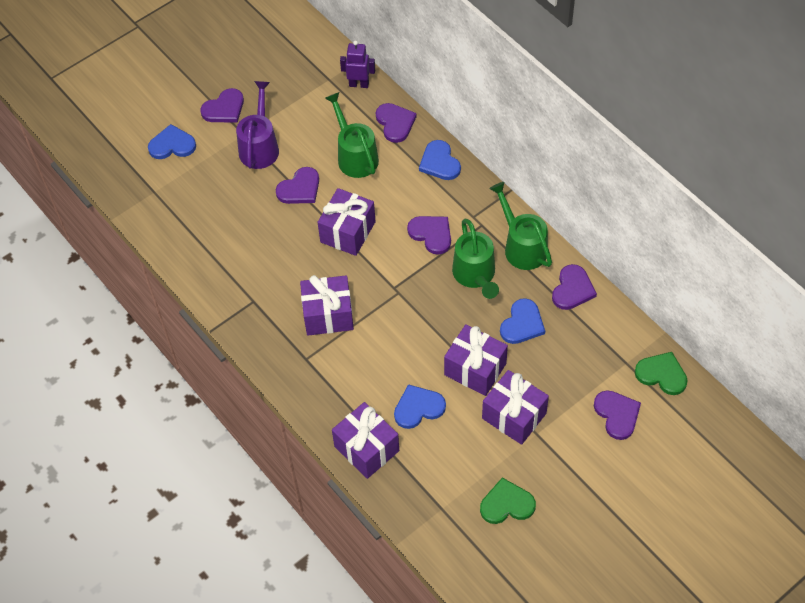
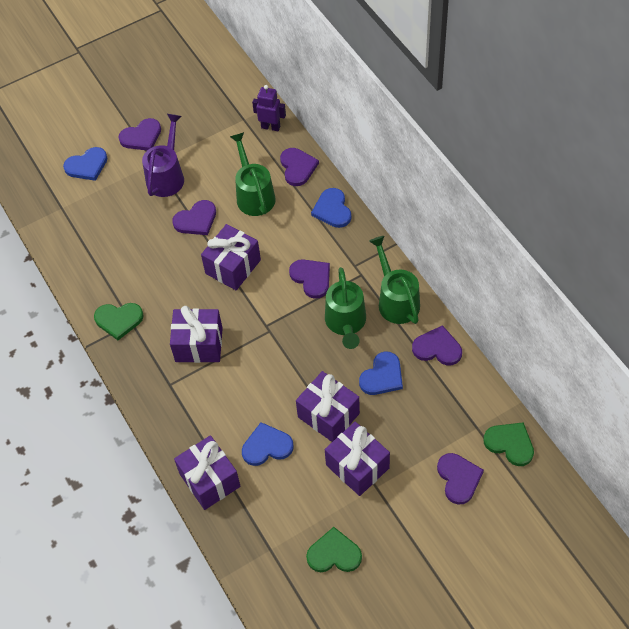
camera: 10 degrees right, 0 degrees up
blue heart [148,124,196,159] -> blue heart turned 150 degrees clockwise [63,147,108,181]
purple heart [552,264,597,310] -> purple heart turned 105 degrees counterclockwise [412,325,462,365]
none -> green heart [94,303,143,340]

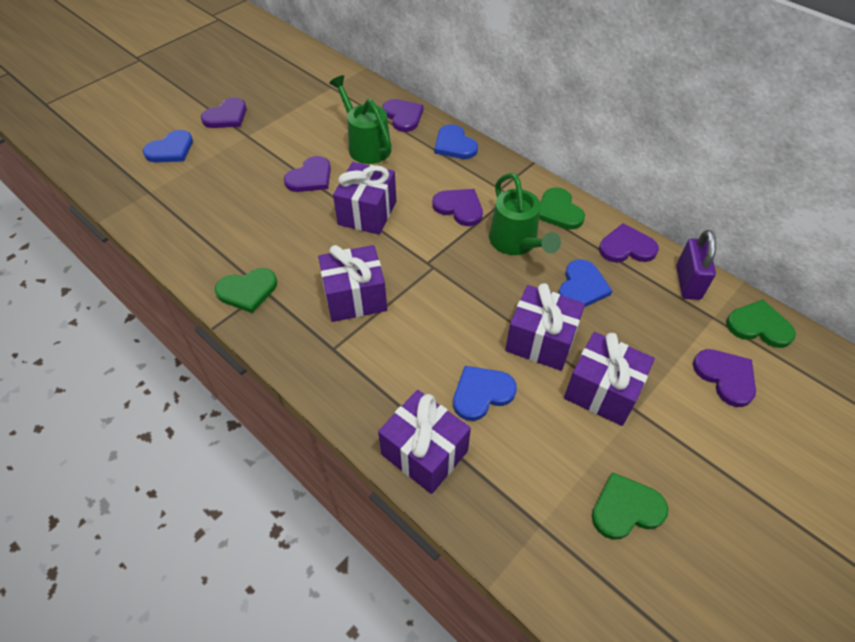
camera: 20 degrees left, 5 degrees down
purple watering can [142,114,184,197] -> none
purple robot [252,85,286,131] -> none
green watering can [369,236,420,324] -> green heart [539,187,585,229]
none -> purple padlock [676,230,716,300]

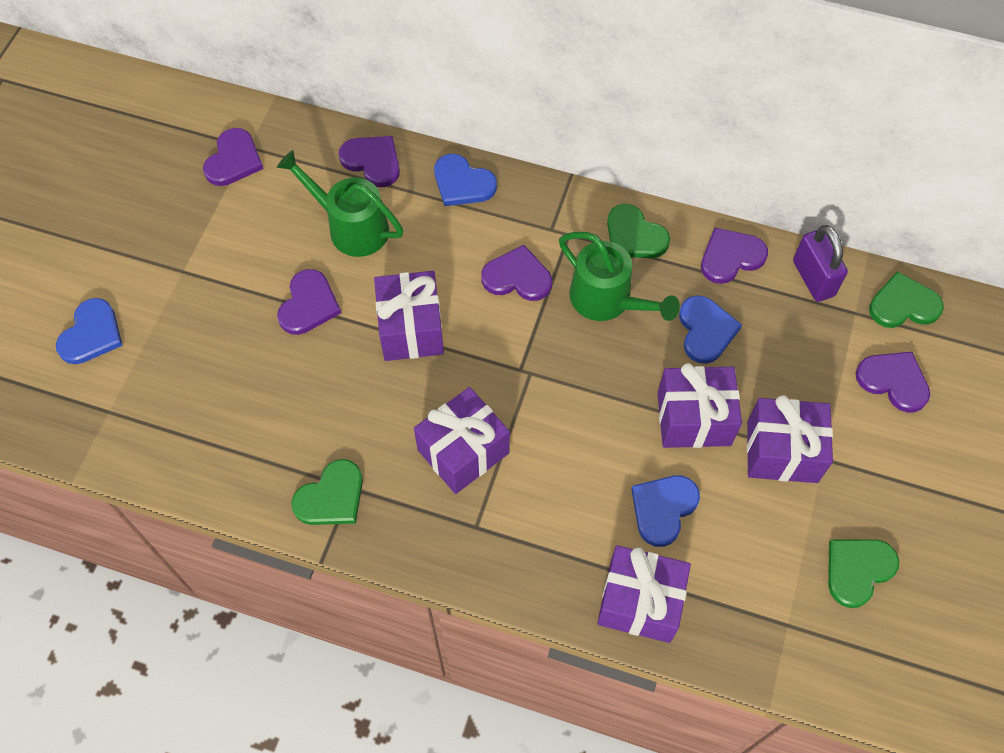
camera: 25 degrees left, 10 degrees up
purple heart [201,97,247,128] -> purple heart moved to [203,128,264,186]

